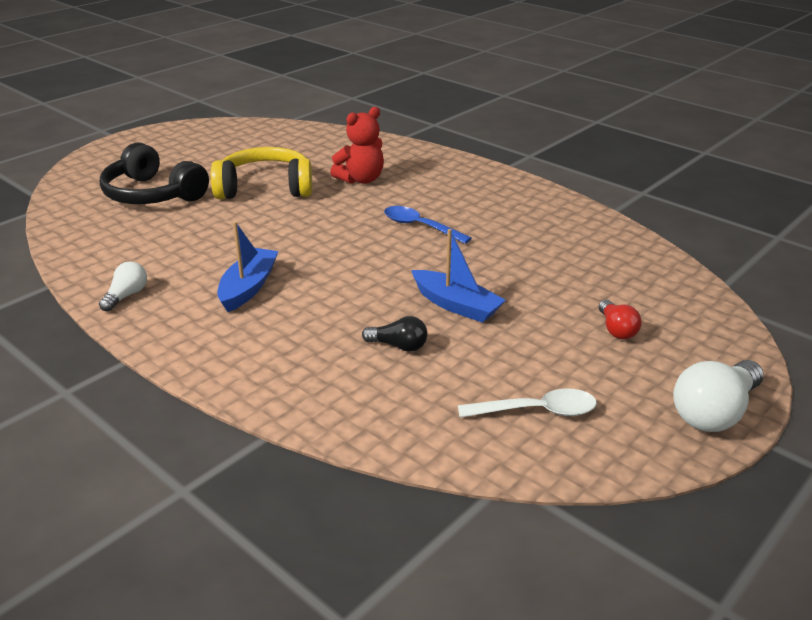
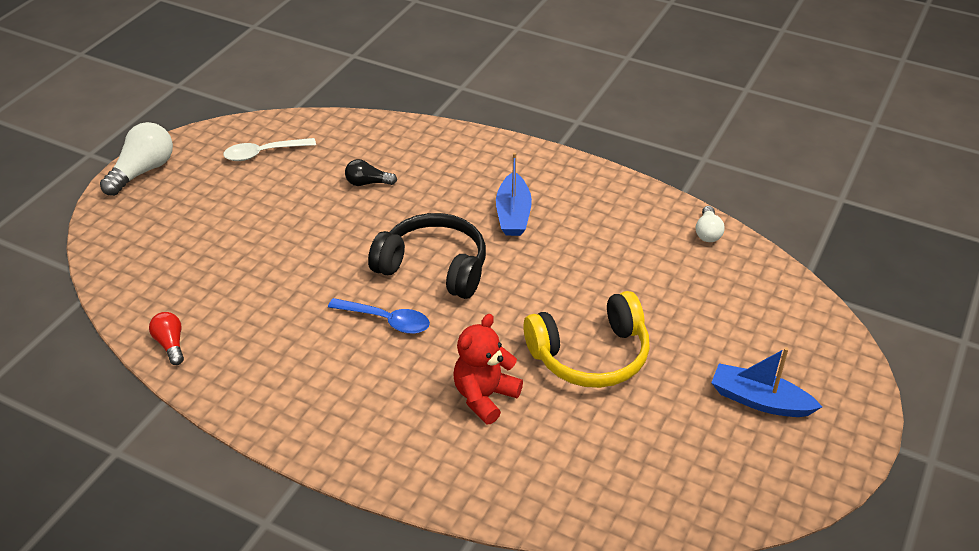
camera: 165 degrees right, 10 degrees up
white light bulb [99,261,147,312] -> white light bulb moved to [696,206,725,242]
black headphones [100,142,209,204] -> black headphones moved to [368,213,486,299]
blue boat [411,229,506,323] -> blue boat moved to [711,347,822,417]
red light bulb [598,300,642,339] -> red light bulb moved to [149,312,184,365]

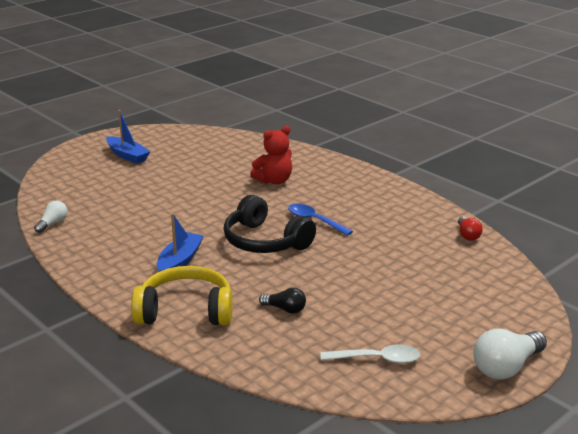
camera: 160 degrees left, 15 degrees down
yellow headphones [524,291,650,388] -> yellow headphones moved to [131,266,233,326]

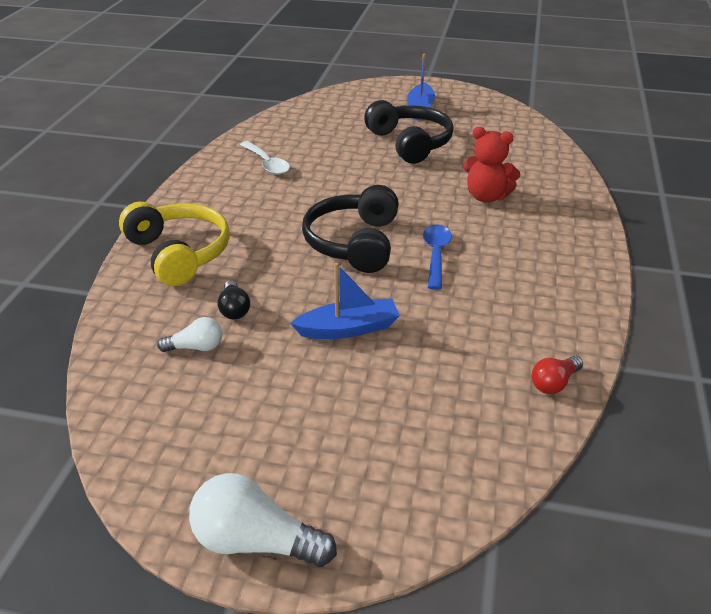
camera: 55 degrees right, 10 degrees up
white light bulb [34,201,68,233] -> white light bulb moved to [157,317,223,352]
blue boat [157,213,204,272] -> blue boat moved to [290,263,400,339]
white spoon [321,344,420,364] -> white spoon moved to [240,141,290,175]
none -> black headphones [364,100,454,164]

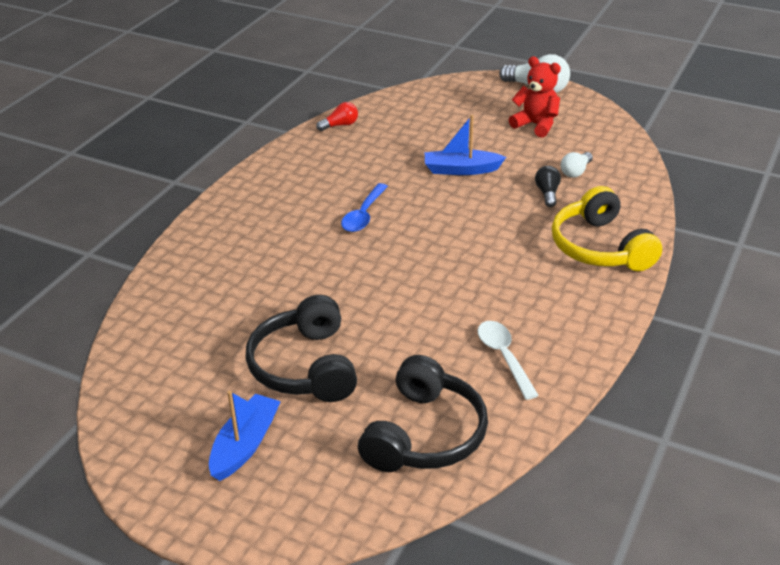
camera: 165 degrees left, 0 degrees up
white light bulb [157,317,223,352] -> white light bulb turned 60 degrees counterclockwise [561,152,593,178]
black headphones [302,185,399,273] -> black headphones moved to [358,355,488,472]
red teddy bear [463,127,520,203] -> red teddy bear moved to [509,56,561,138]

